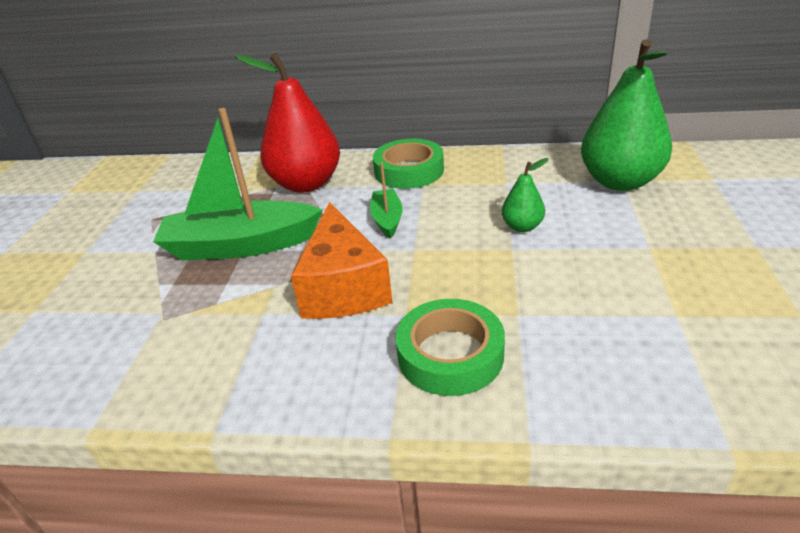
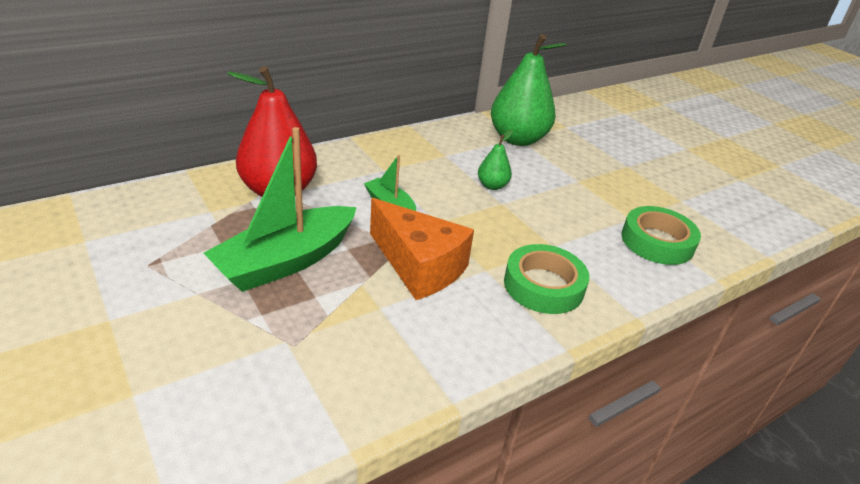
camera: 45 degrees left, 0 degrees up
green tape [373,139,444,189] -> green tape moved to [621,206,701,265]

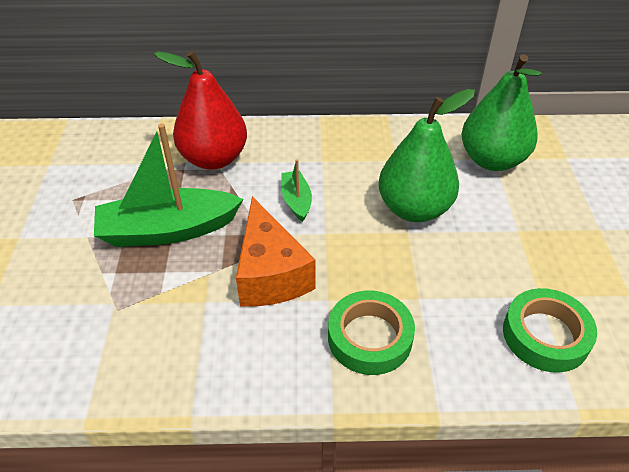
camera: 35 degrees right, 10 degrees up
green pear [478,129,513,190] -> green pear [378,89,475,222], size x2.14

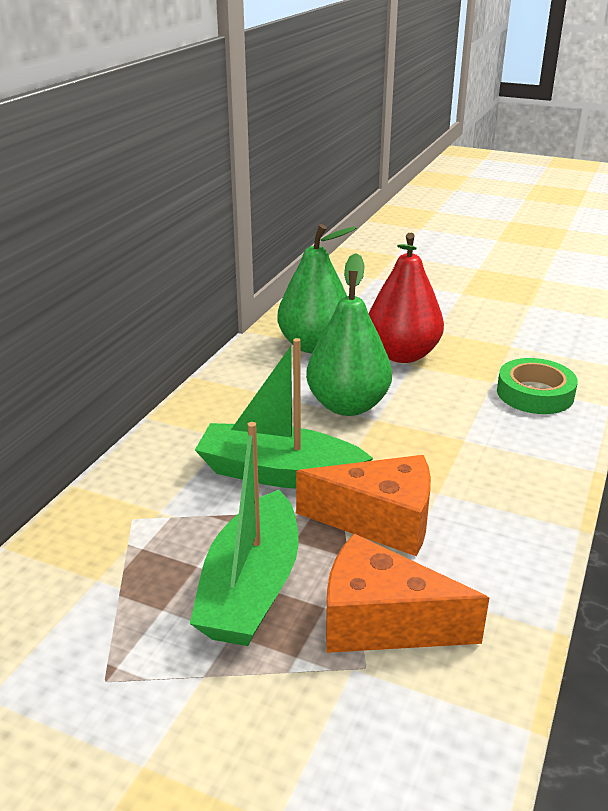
camera: 65 degrees left, 15 degrees down
red pear [154,50,247,170] -> red pear moved to [369,233,444,363]
green boat [281,159,312,222] -> green boat [195,338,373,489], size x2.04
green tape [328,291,415,375] -> none
none -> orange cheese [326,534,489,653]

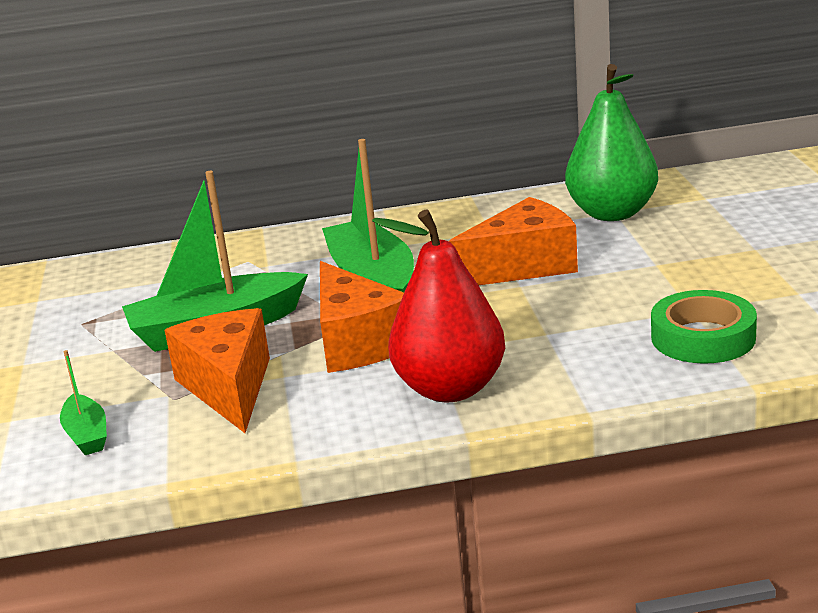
camera: 60 degrees right, 5 degrees down
green pear [306,253,392,416] -> orange cheese [449,197,578,285]
red pear [369,233,444,363] -> red pear moved to [372,209,505,402]
none -> green boat [60,350,107,455]

